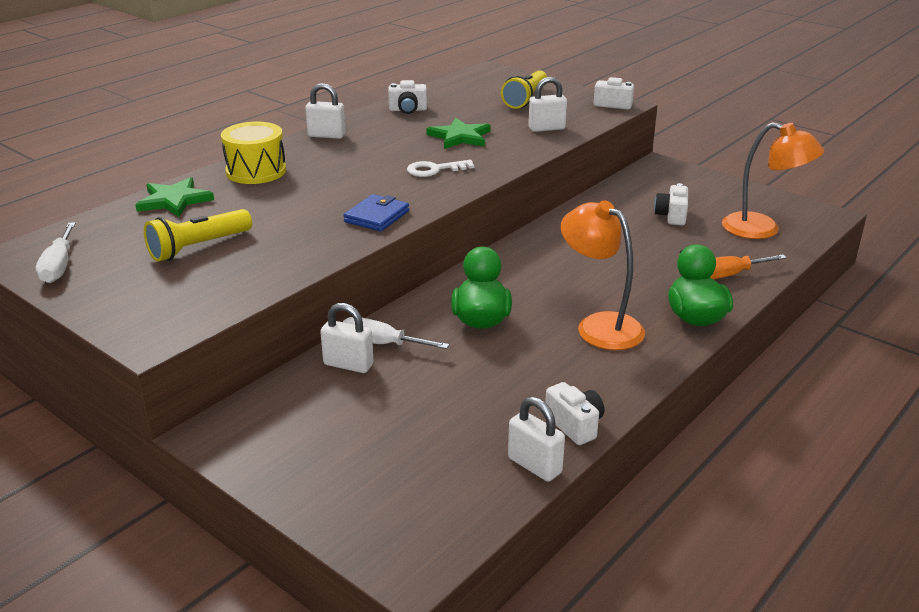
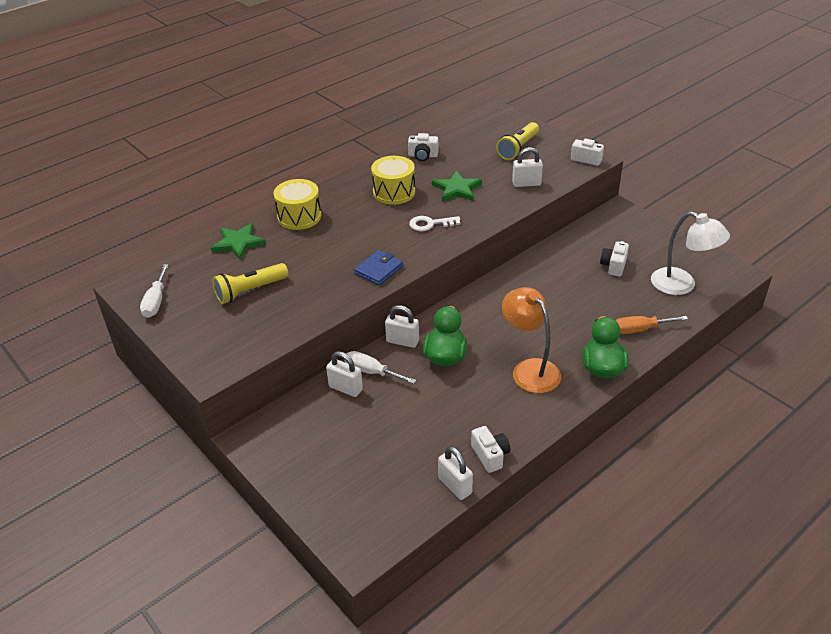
camera: 10 degrees right, 10 degrees up
white padlock [305,83,346,139] -> white padlock moved to [385,305,419,348]
orange lamp [722,122,824,239] -> white lamp [651,211,730,295]
none -> yellow drum [371,156,415,205]

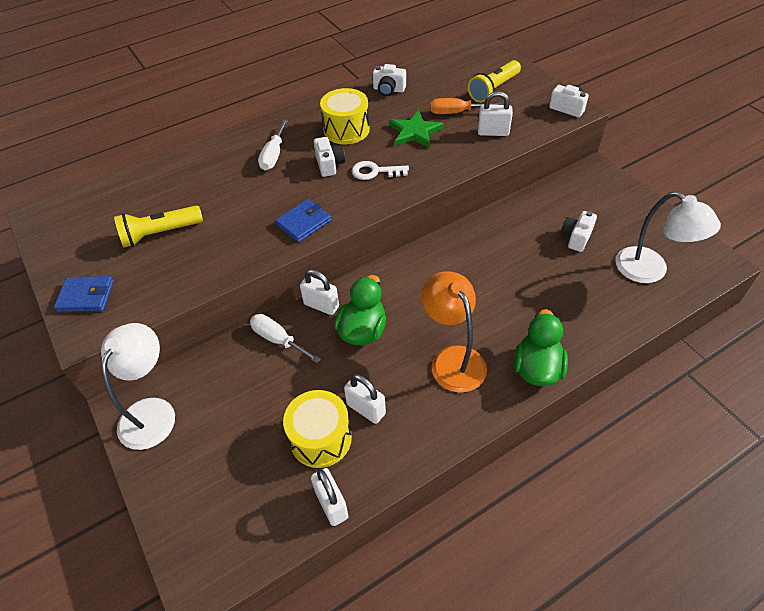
camera: 10 degrees right, 10 degrees up
white screwdriver [140,264,169,318] -> white screwdriver moved to [258,120,288,170]
green star [211,223,266,260] -> none
yellow drum [274,179,321,230] -> yellow drum moved to [283,390,352,468]
white padlock [326,351,363,397] -> white padlock moved to [344,374,386,424]
white camera [471,426,510,473] -> white camera moved to [314,137,345,177]
orange screwdriver [616,316,688,334] -> orange screwdriver moved to [430,98,503,114]
none -> blue wallet [54,276,114,312]
none -> white lamp [101,323,175,450]

